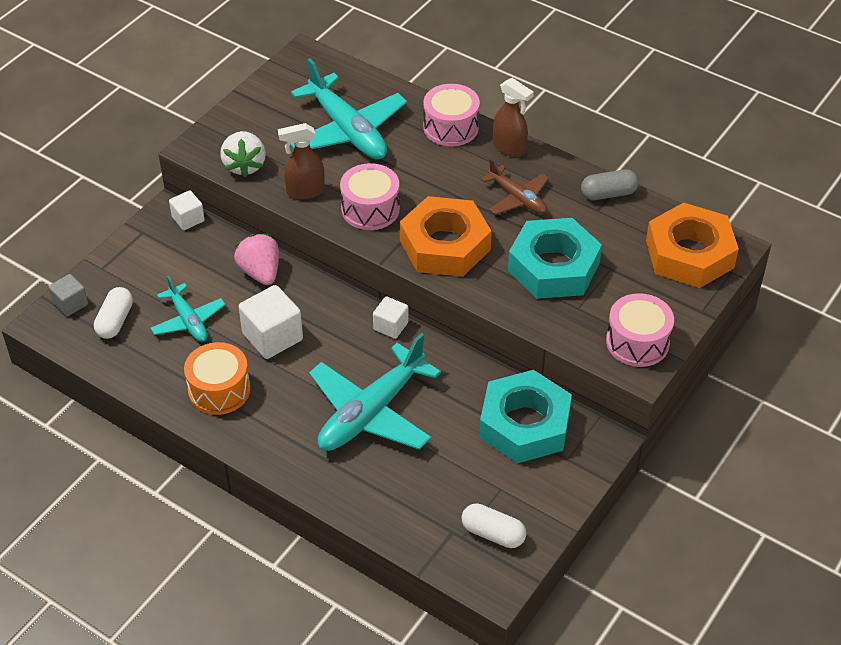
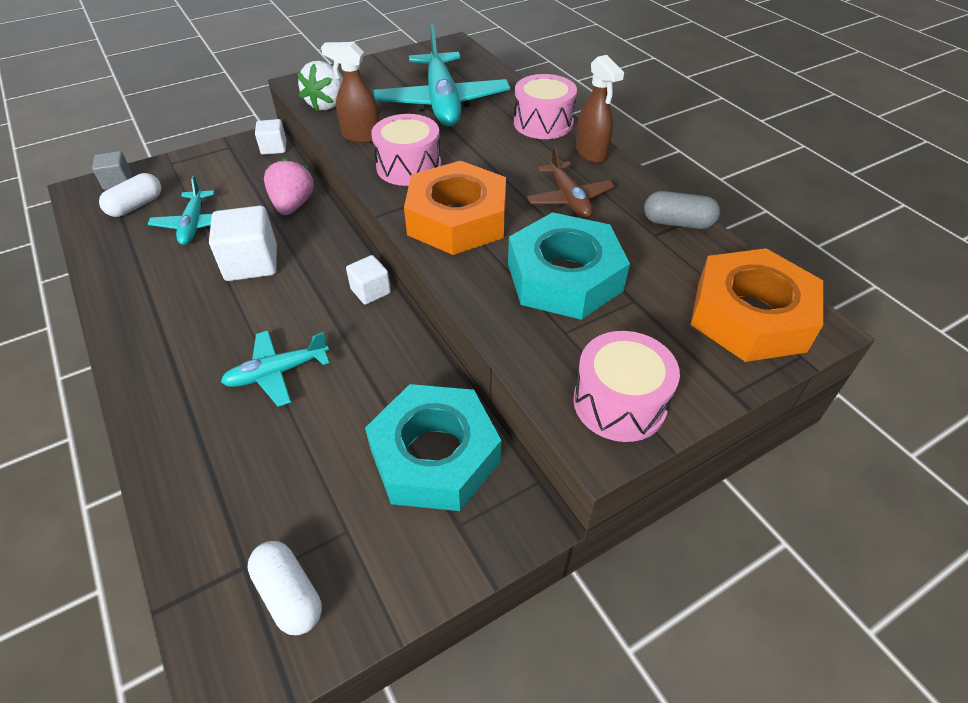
camera: 25 degrees right, 0 degrees up
orange drum [184,342,250,415] -> none
turquoise plane [309,333,441,451] -> turquoise plane [221,331,329,407], size x0.56

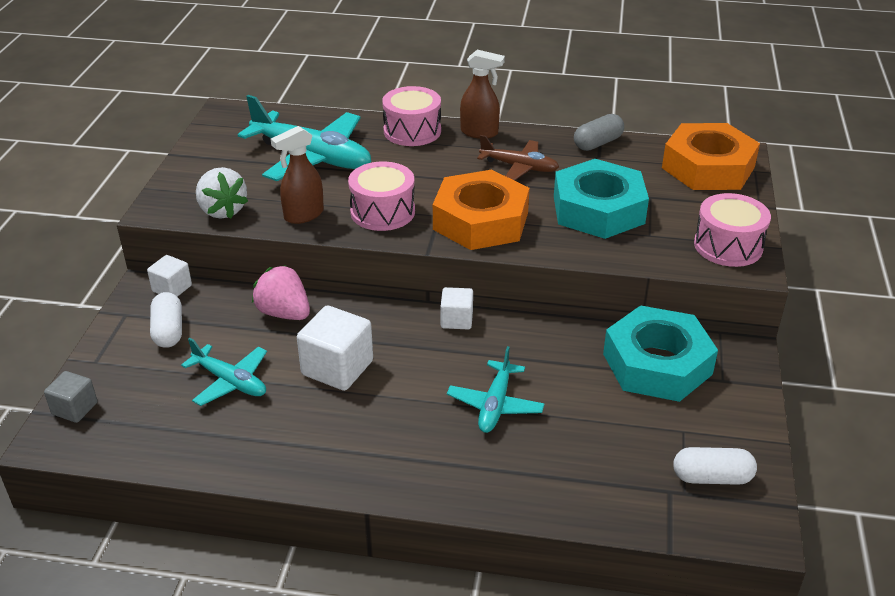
camera: 50 degrees left, 10 degrees down
white capsule [99,173,161,217] -> white capsule moved to [150,292,182,348]

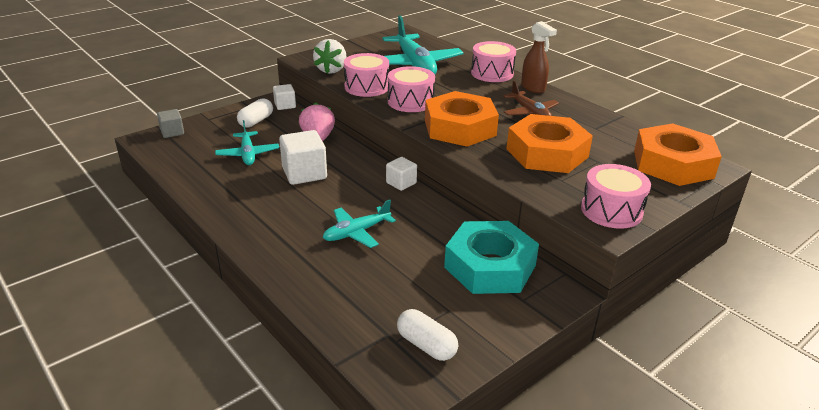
camera: 40 degrees right, 5 degrees down
brown spray bottle [271,126,324,224] -> pink drum [344,53,389,97]
turquoise nut [554,159,649,239] -> orange nut [507,114,593,173]
grey capsule [574,114,624,151] -> none

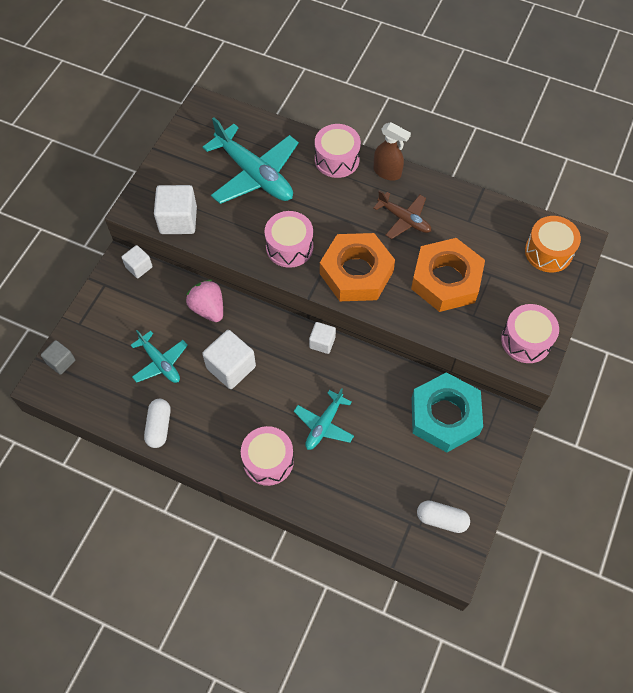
camera: 25 degrees left, 30 degrees up
white capsule [237,98,273,128] -> white capsule moved to [144,399,170,448]
white strawberry [313,39,347,74] -> white cube [154,185,197,234]
pink drum [344,53,389,97] -> pink drum moved to [241,426,294,486]
orange nut [634,124,722,186] -> orange drum [525,216,581,273]

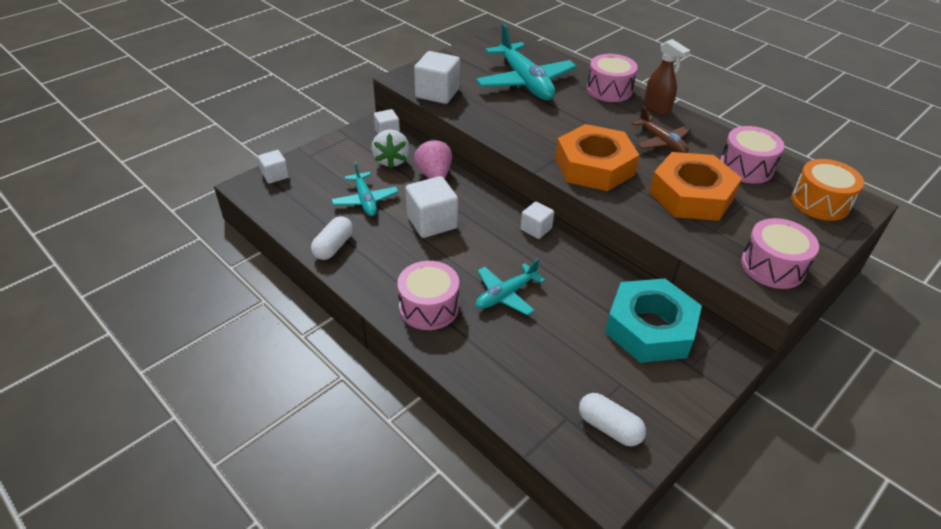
camera: 20 degrees right, 20 degrees down
grey cube [41,340,75,375] -> white cube [258,150,289,184]
pink drum [264,211,313,268] -> pink drum moved to [720,126,784,184]
none -> white strawberry [371,129,410,168]

